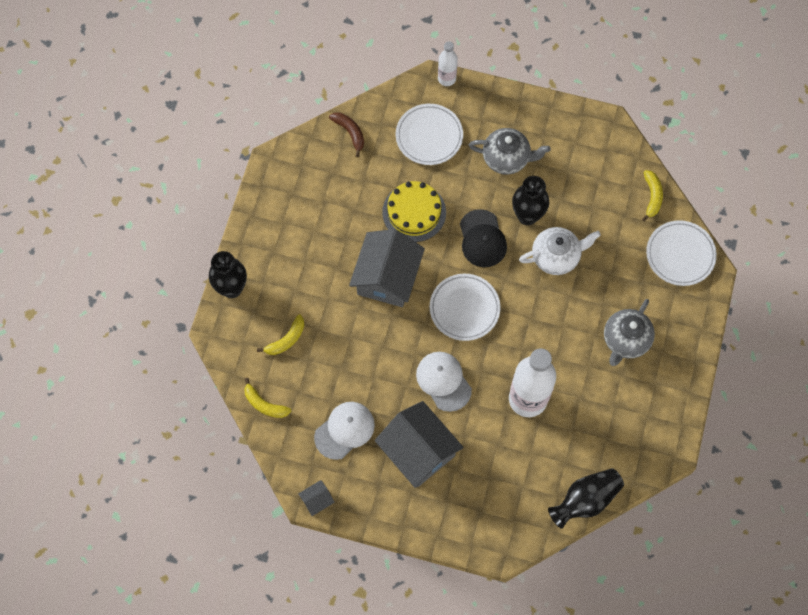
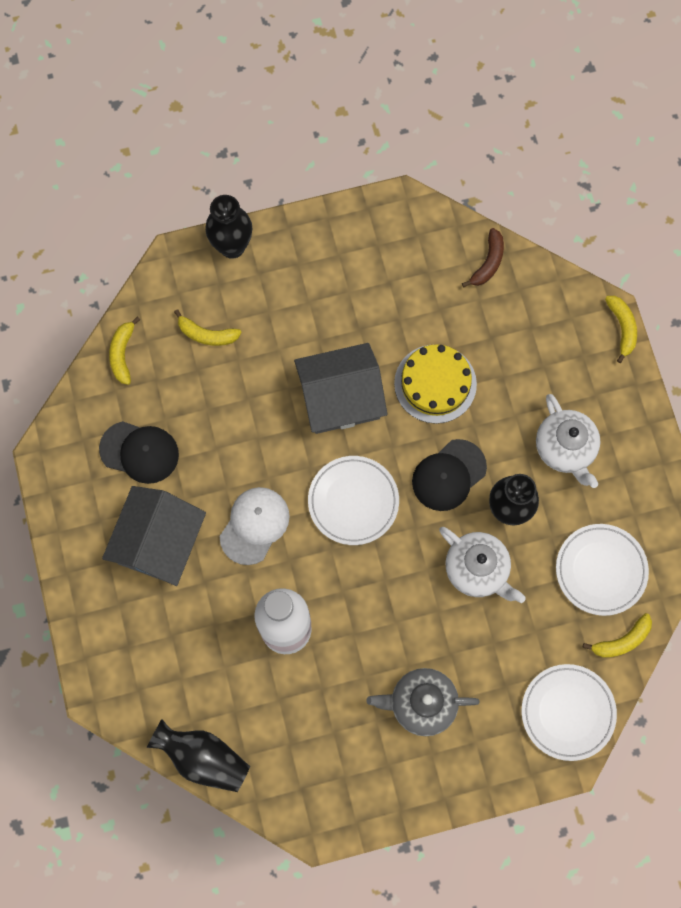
camera: 60 degrees right, 5 degrees up
grey house [298,480,335,516] -> none
white cap [314,402,375,460] -> black cap [99,421,179,484]
white plate [396,104,463,165] -> white plate moved to [556,524,649,616]
white bottle [438,41,458,86] -> yellow banana [605,296,637,363]
grey teapot [469,128,551,175] -> white teapot [536,394,601,488]

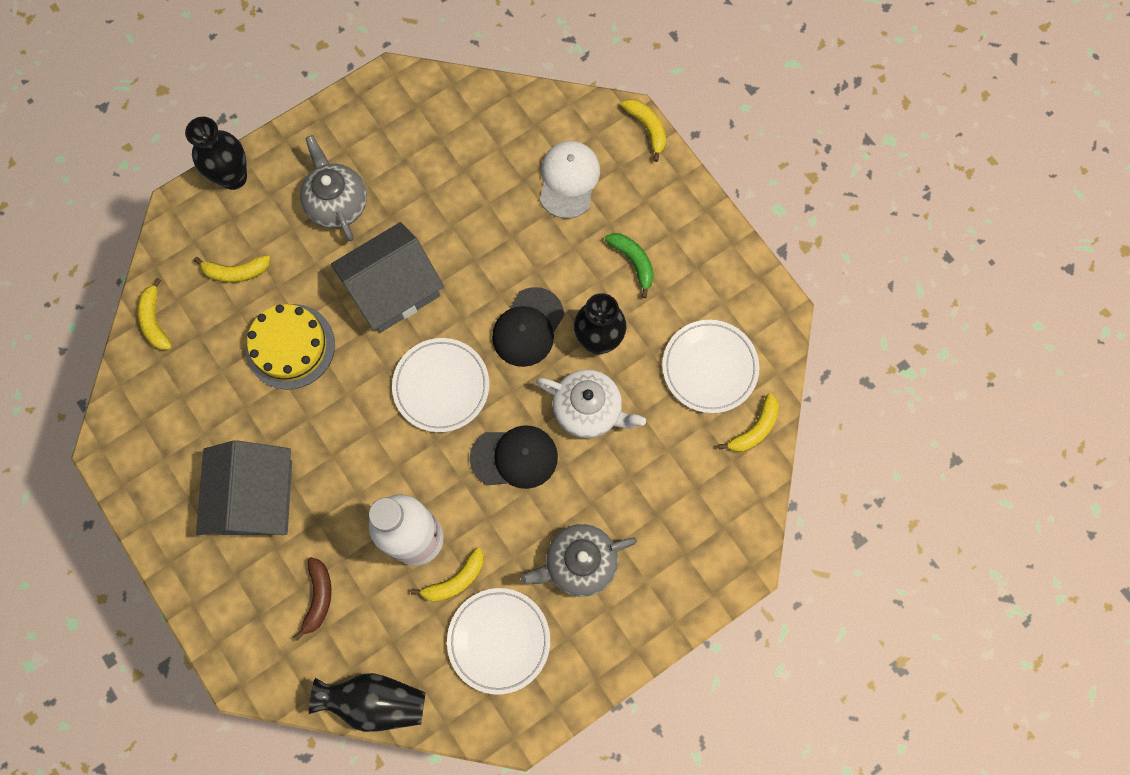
camera: 20 degrees left, 0 degrees up
black cap [99,421,179,484] -> black cap moved to [470,425,558,489]
white cap [220,487,290,565] -> white cap moved to [540,141,600,219]
yellow cake [394,344,477,424] -> yellow cake moved to [246,304,335,390]
brown banana [462,228,504,287] -> brown banana moved to [294,557,331,641]
white plate [522,664,617,761] -> white plate moved to [447,588,550,695]
white teapot [536,394,601,488] -> green banana [605,233,654,298]
none -> grey teapot [300,135,367,241]
none -> yellow banana [411,547,484,602]

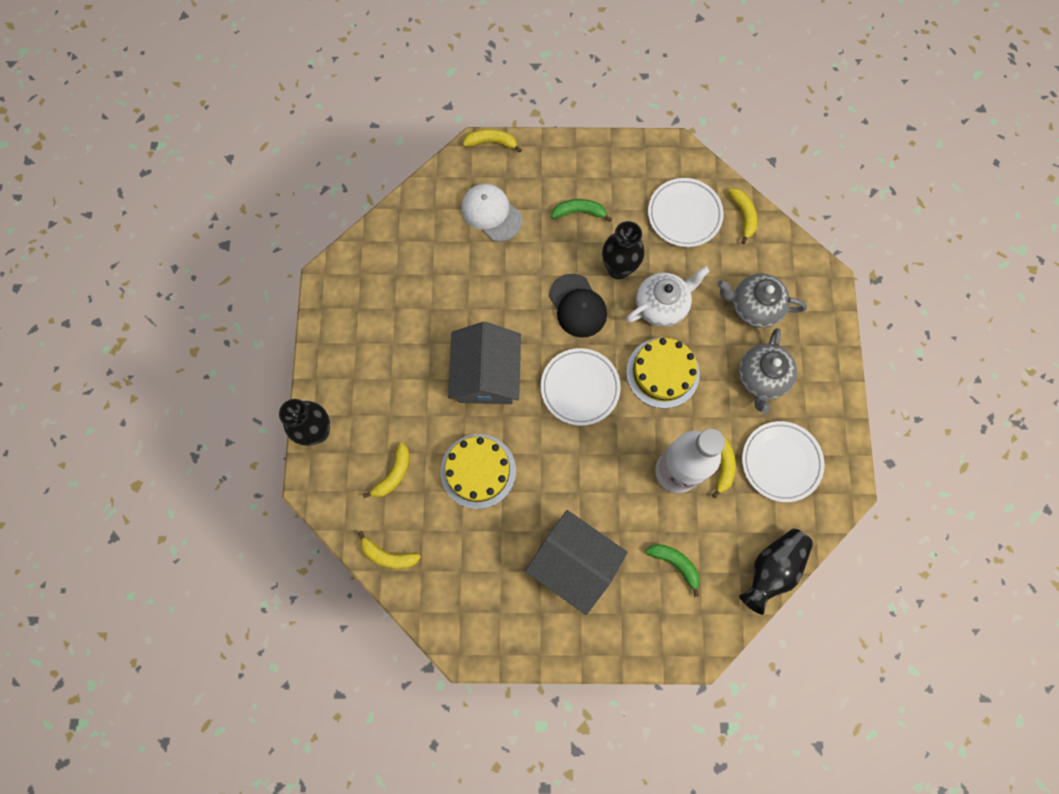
camera: 55 degrees left, 0 degrees up
brown banana [294,557,331,641] -> green banana [645,544,700,597]
grey teapot [300,135,367,241] -> grey teapot moved to [717,273,807,328]
black cap [470,425,558,489] -> yellow cake [626,338,700,409]

